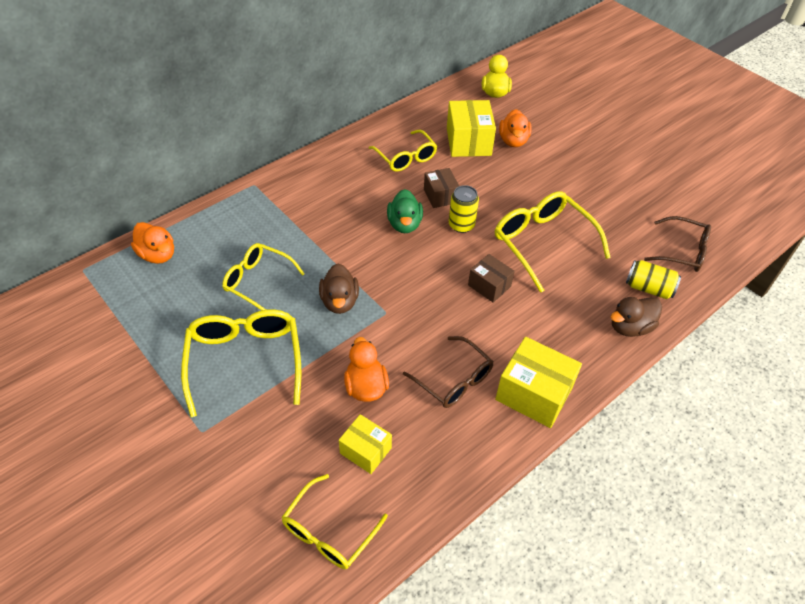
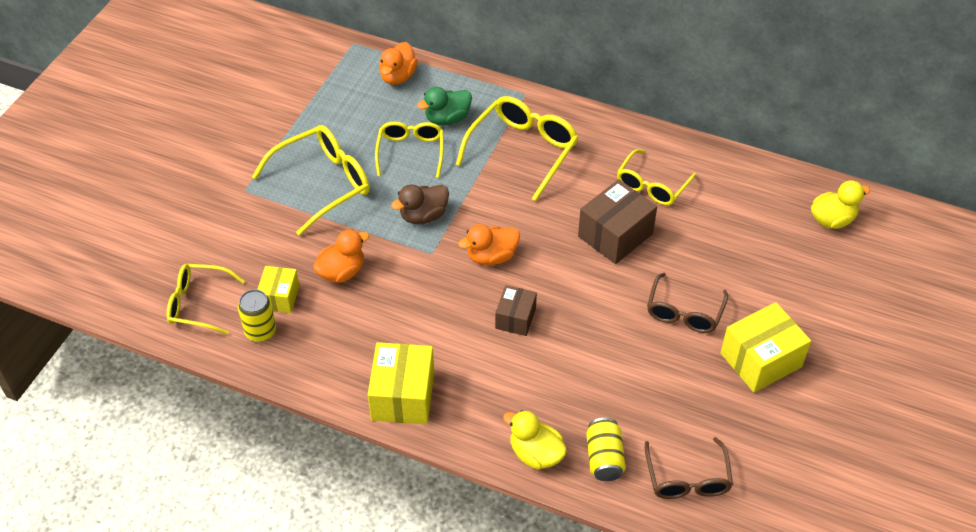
camera: 65 degrees right, 0 degrees up
green duck [387,189,423,233] -> green duck moved to [417,87,472,126]
brown glasses [403,336,494,408] -> brown glasses moved to [647,272,728,333]
brown box [424,168,459,208] -> brown box [578,179,657,264], size x1.65
yellow box [447,100,496,157] -> yellow box moved to [720,302,811,393]
yellow can [449,185,479,233] -> yellow can moved to [238,289,276,342]
yellow glasses [495,191,611,293] -> yellow glasses moved to [456,96,579,201]
orange duck [499,109,532,147] -> orange duck moved to [459,224,520,265]
brown duck [611,297,662,337] -> yellow duck [503,410,567,470]

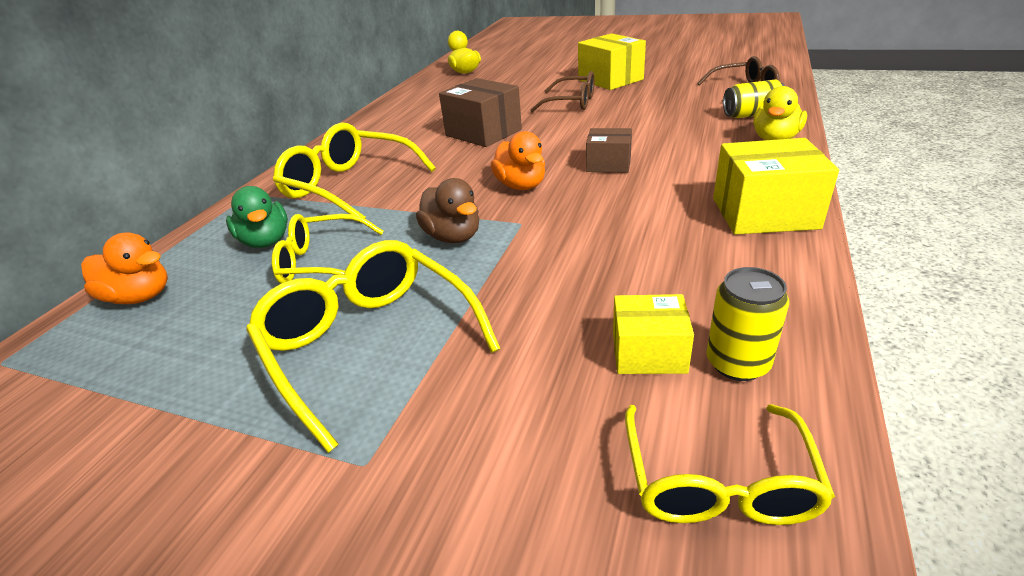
camera: 90 degrees left, 15 degrees down
orange duck [313,229,369,283] -> none
yellow glasses [617,149,697,205] -> none

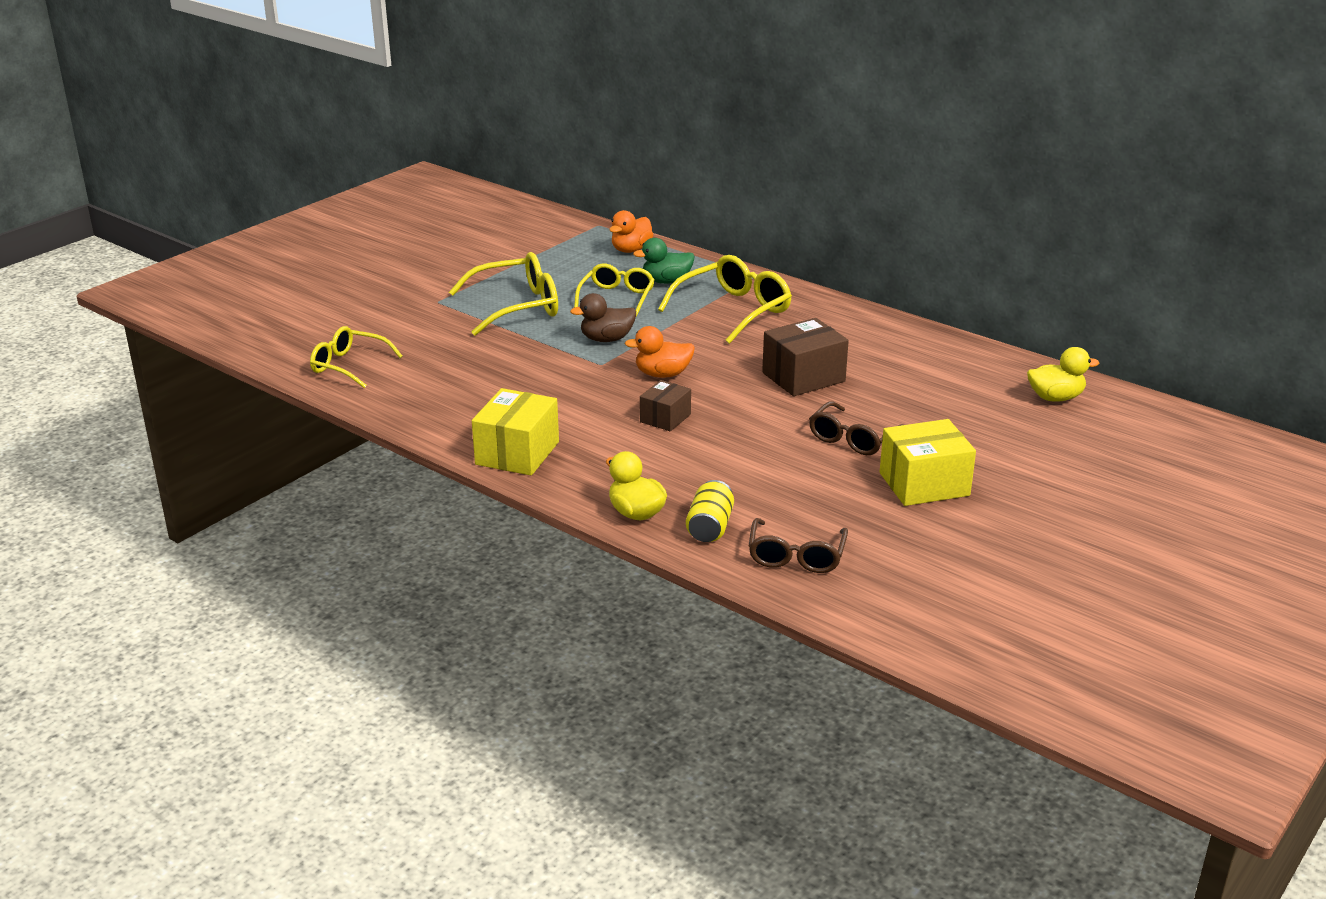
camera: 105 degrees right, 5 degrees down
yellow box [613,294,694,374] -> none
yellow can [706,267,789,381] -> none

